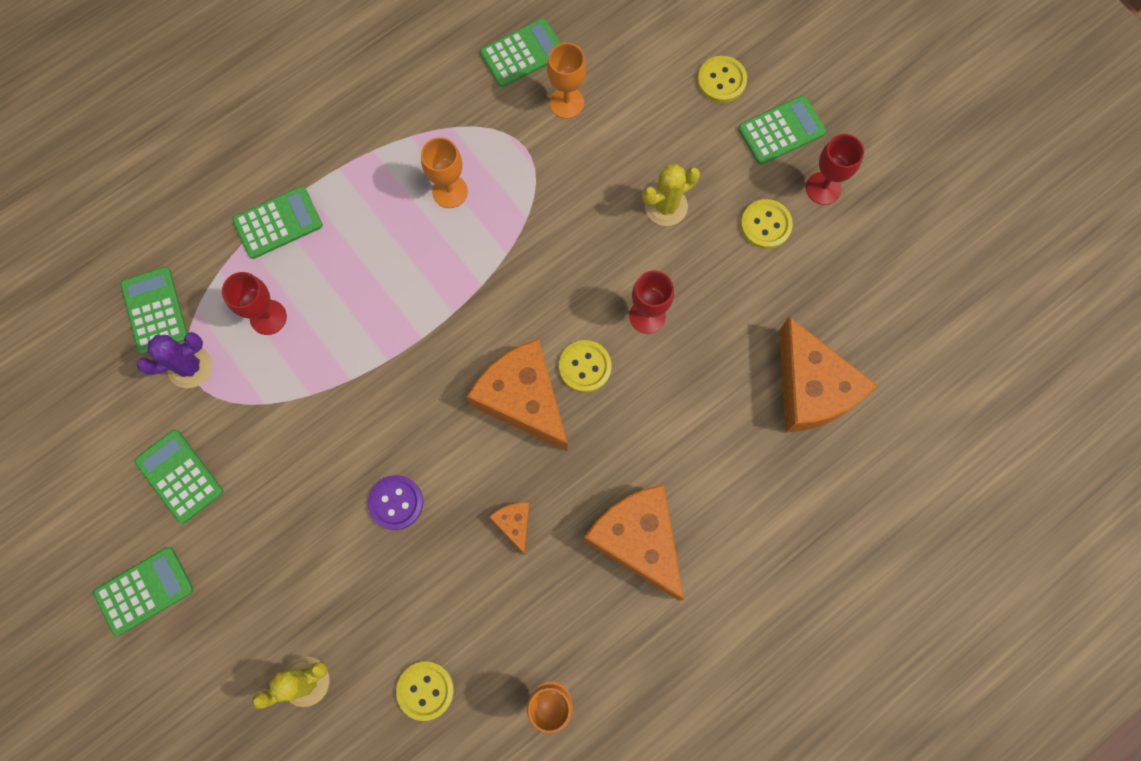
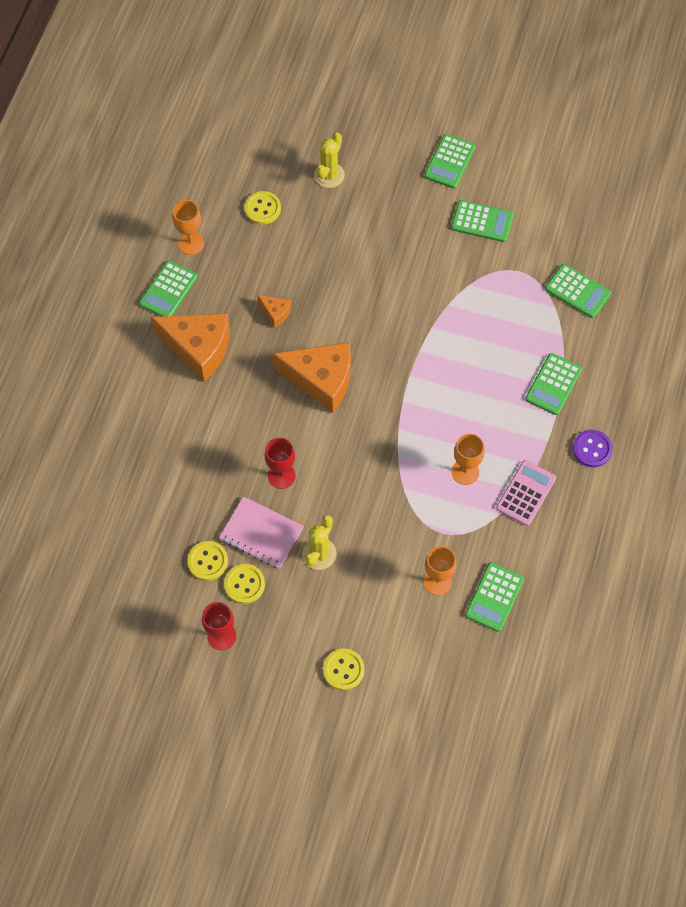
camera: 145 degrees right, 10 degrees down
purple cactus [137,332,212,388] -> none
red goblet [222,272,287,335] -> none
purple button [368,475,423,530] -> purple button moved to [573,430,613,467]
yellow button [559,340,612,393] -> yellow button moved to [187,541,228,581]
green calculator [738,95,826,165] -> green calculator moved to [139,260,198,316]
orange cheese [779,317,877,433] -> none
none -> pink notebook [219,496,304,569]
none -> pink calculator [496,460,556,526]

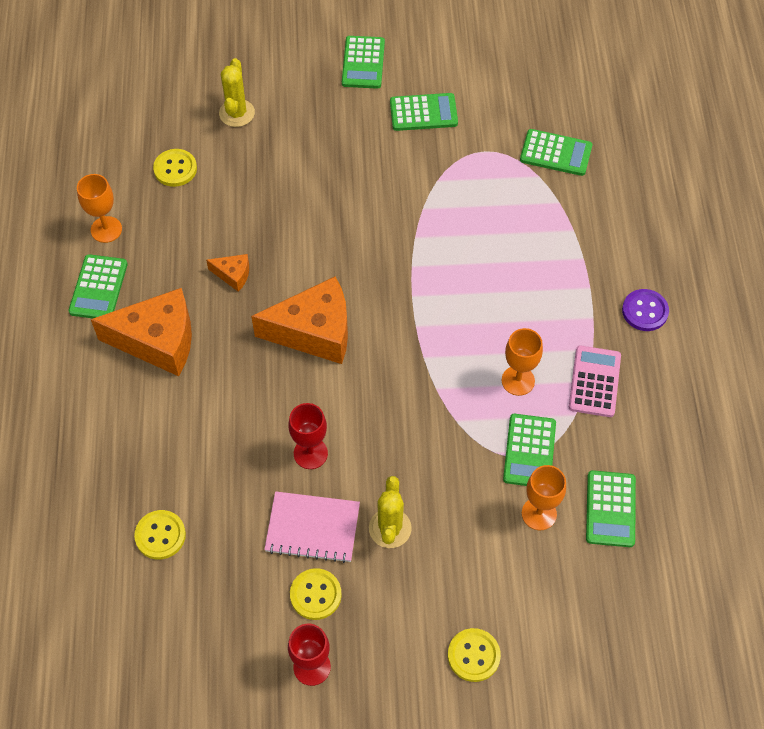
camera: 20 degrees left, 5 degrees down
yellow button [187,541,228,581] -> yellow button moved to [134,510,186,560]
green calculator [525,353,582,415] -> green calculator moved to [503,414,556,486]

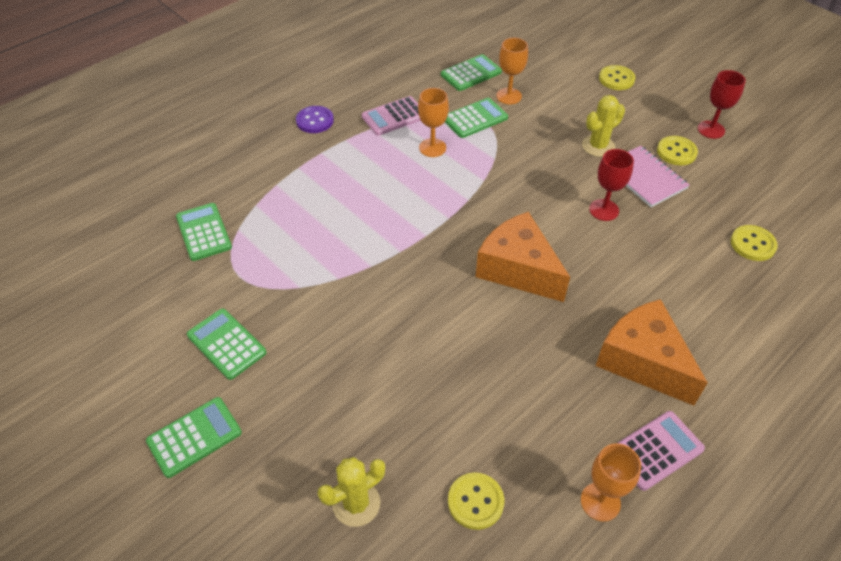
camera: 130 degrees left, 10 degrees down
green calculator [68,254,128,318] -> pink calculator [618,411,705,491]
orange cheese [206,254,249,292] -> none

